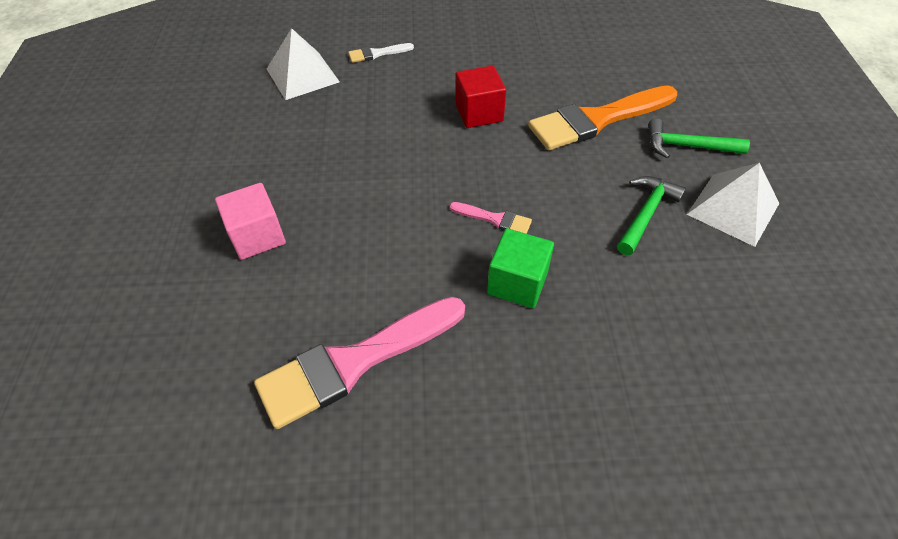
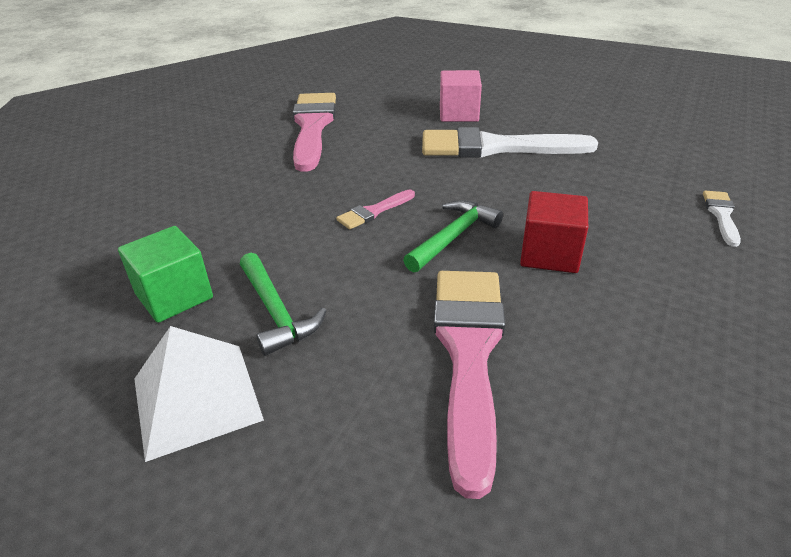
camera: 120 degrees right, 15 degrees down
white pyramid [267,28,340,100] -> none
green cube [487,228,554,308] -> green cube moved to [118,226,213,323]
orange brush [528,85,677,150] -> pink brush [434,271,505,499]
green hammer [648,118,750,158] -> green hammer moved to [403,200,503,272]
none -> white brush [422,127,598,158]

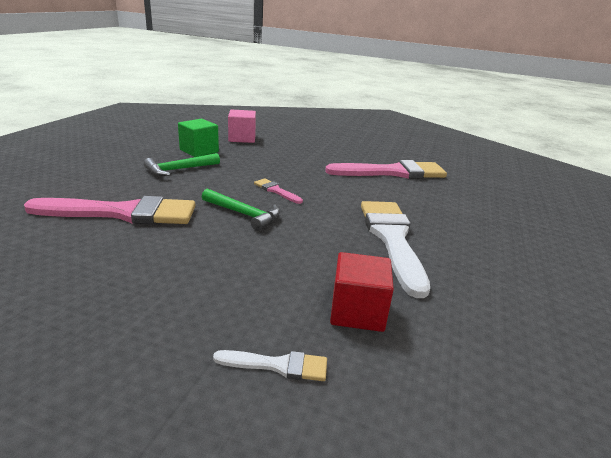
camera: 80 degrees right, 10 degrees down
white pyramid [134,326,264,462] -> none
pink cube [440,70,482,122] -> pink cube moved to [228,109,256,143]
red cube [520,191,588,273] -> red cube moved to [330,252,394,332]

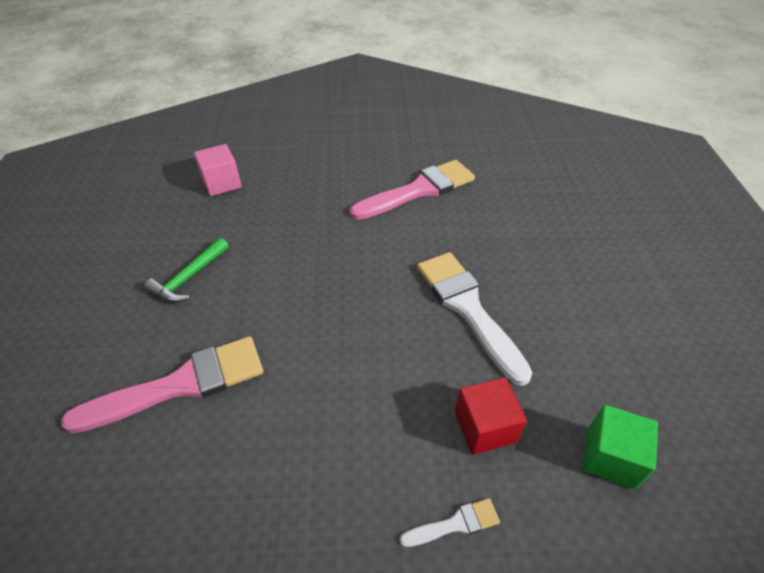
camera: 20 degrees left, 20 degrees up
green cube [178,119,219,157] -> green cube moved to [583,405,658,489]
green hammer [202,188,280,231] -> none
pink brush [254,178,303,204] -> none

